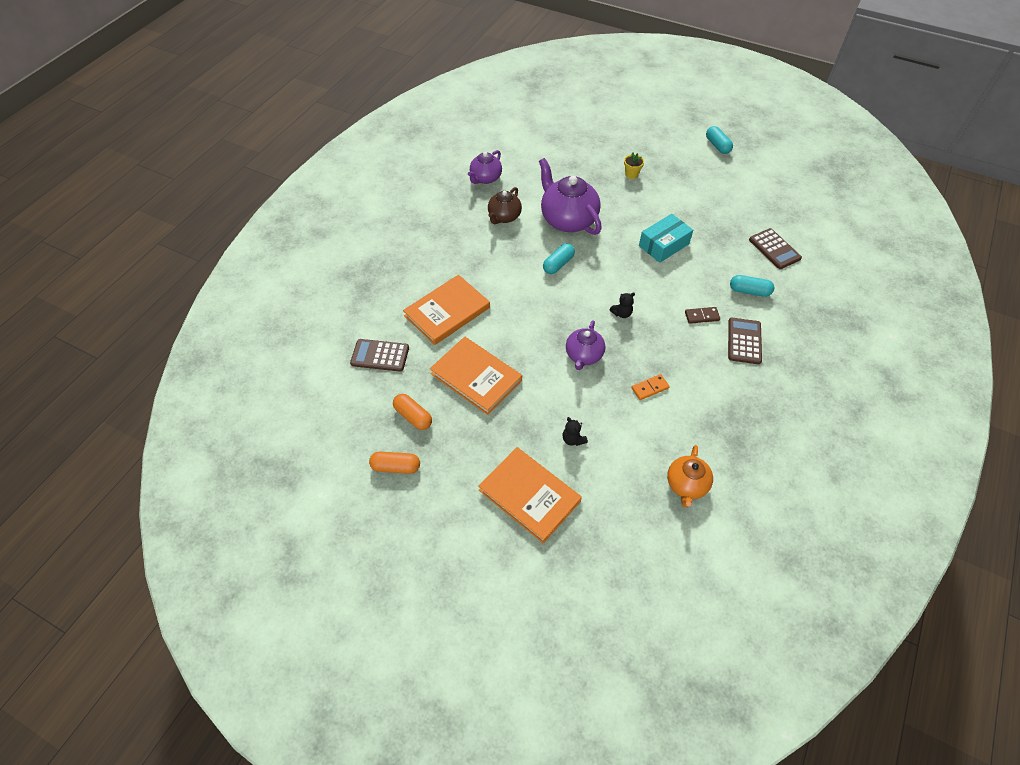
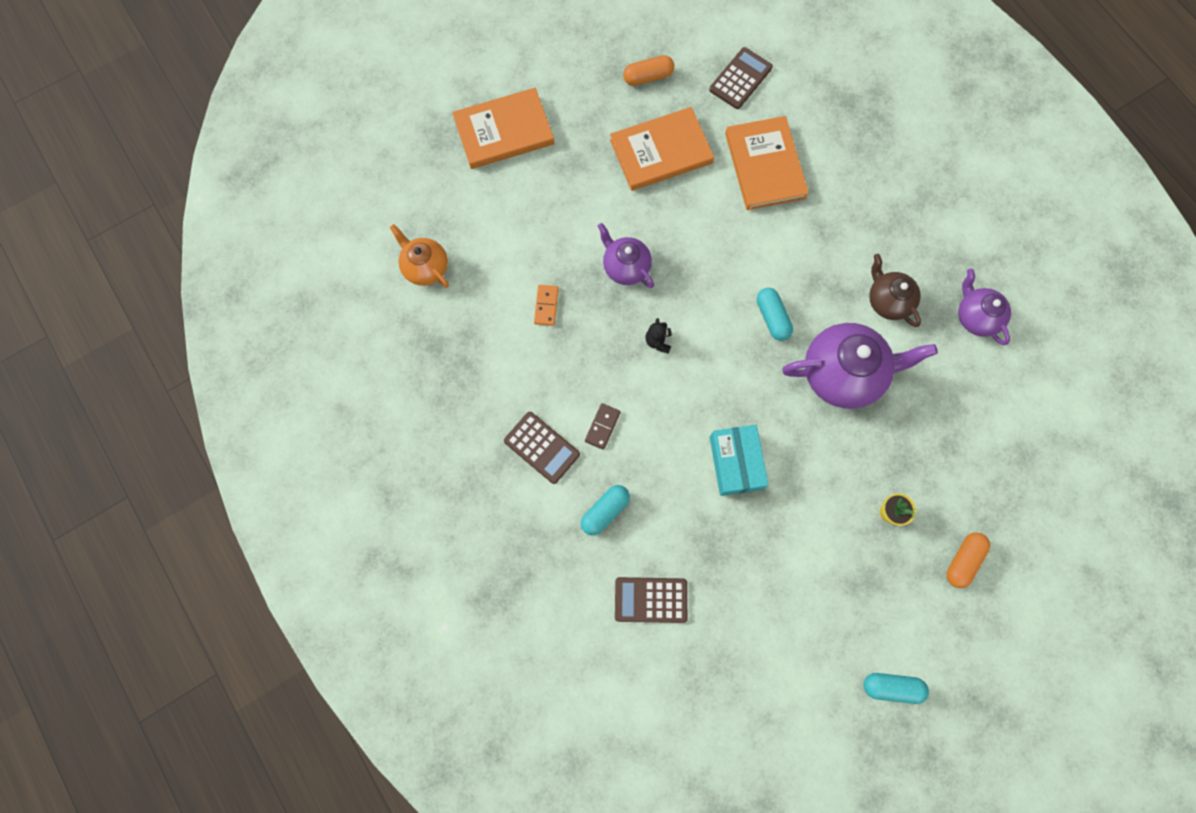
camera: 120 degrees right, 20 degrees up
orange capsule [369,451,420,474] -> orange capsule moved to [946,532,990,588]
black teddy bear [562,417,588,446] -> none

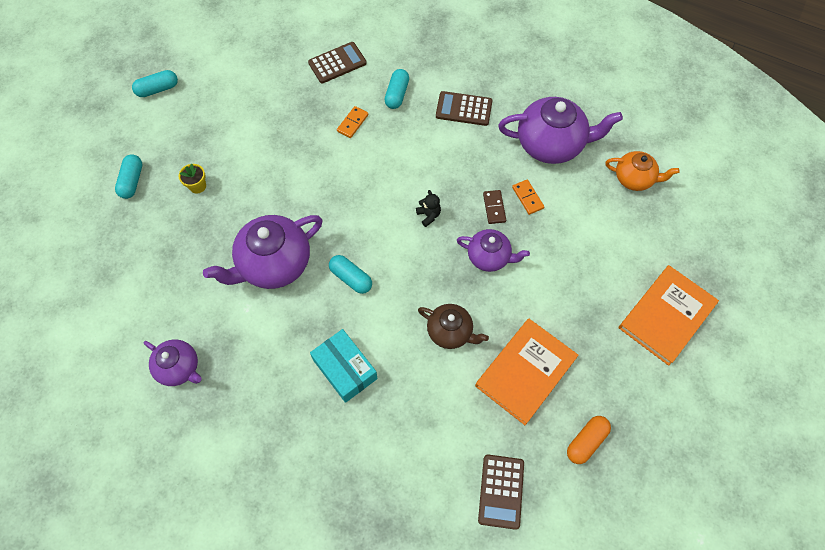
camera: 150 degrees right, 10 degrees down
brown domino [585,403,621,450] -> brown domino moved to [483,190,506,224]
turquoise box [710,425,769,496] -> turquoise box moved to [310,329,378,403]
orange book [725,116,809,210] -> none
brown teapot [869,254,921,327] -> brown teapot moved to [418,304,489,349]
orange capsule [946,532,990,588] -> turquoise capsule [115,154,142,199]
none -> orange domino [337,106,369,138]
none -> purple teapot [498,97,623,164]

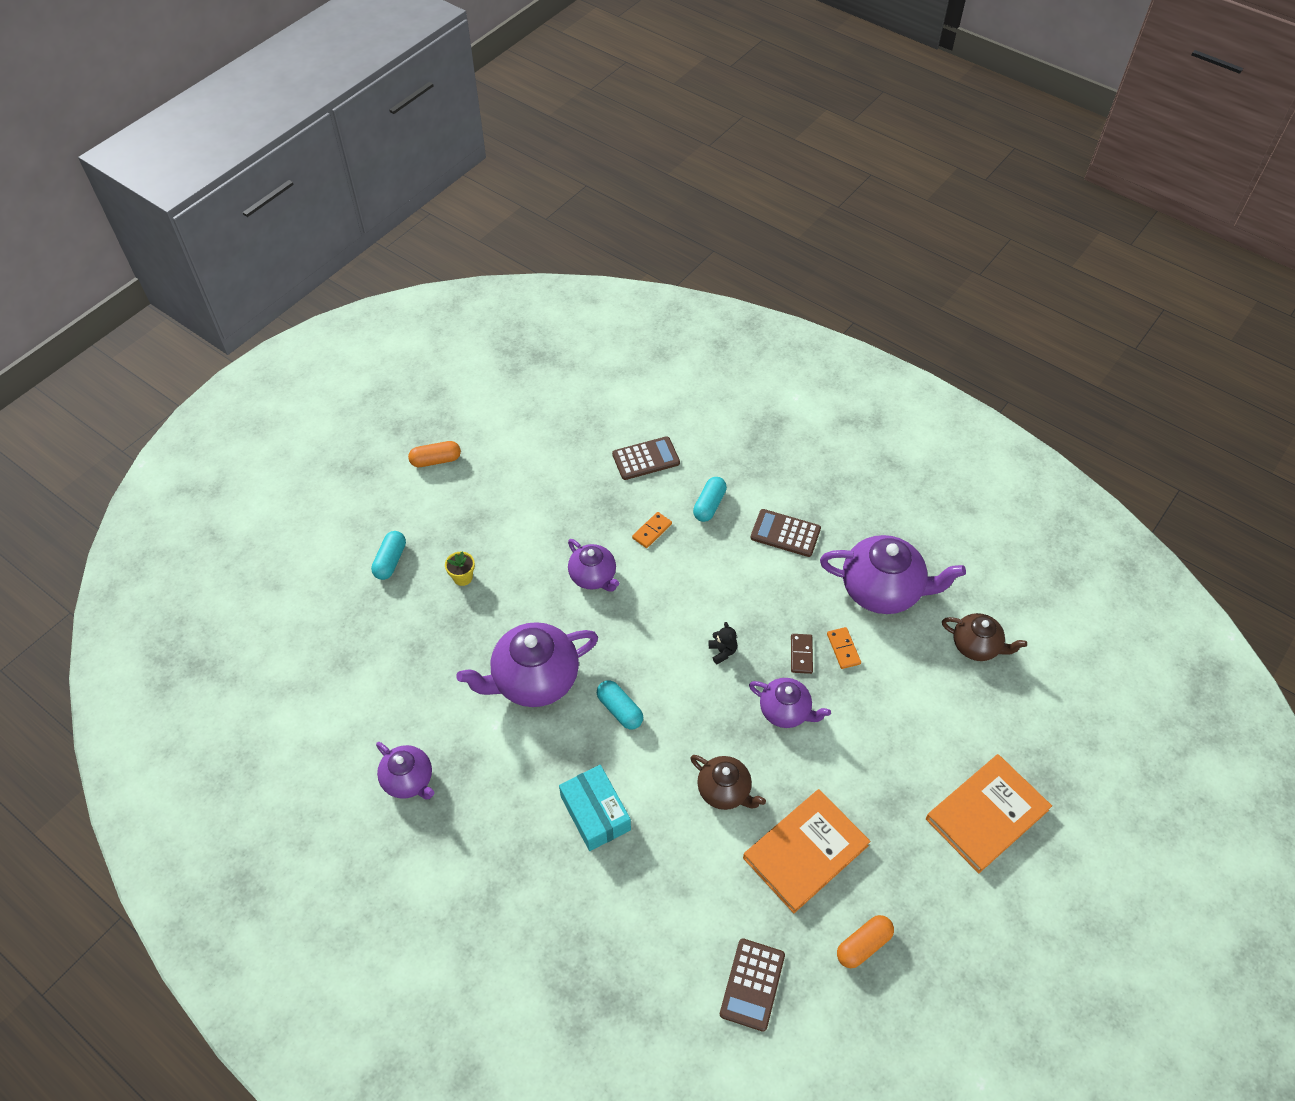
camera: 10 degrees right, 10 degrees down
turquoise capsule [132,70,178,97] -> orange capsule [408,441,461,467]
orange teapot [605,151,680,191] -> brown teapot [942,613,1027,661]
none -> purple teapot [568,539,619,592]

